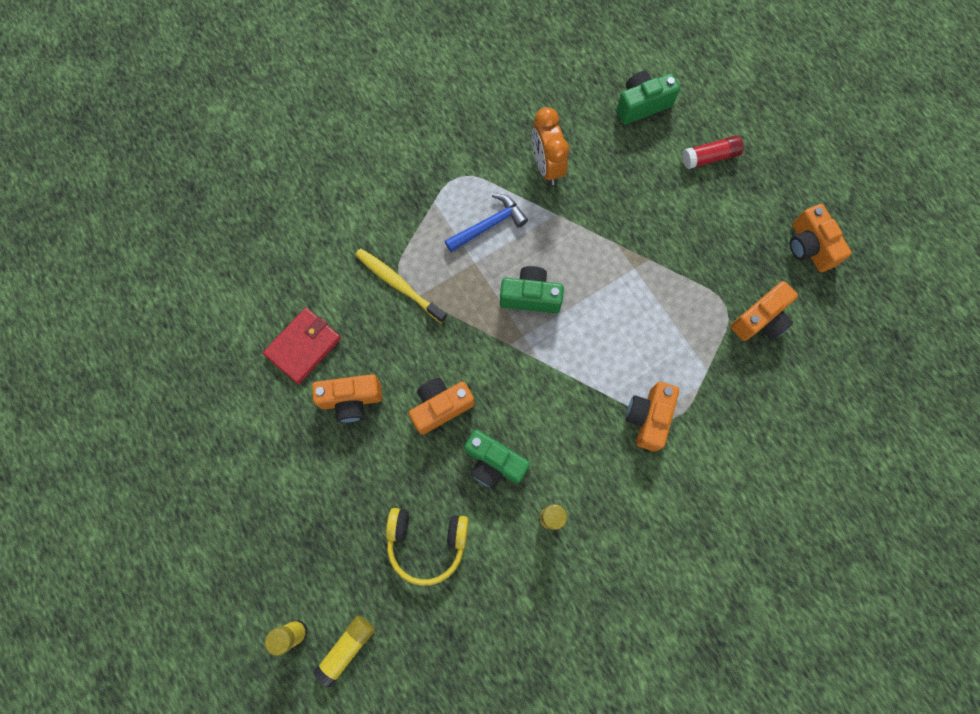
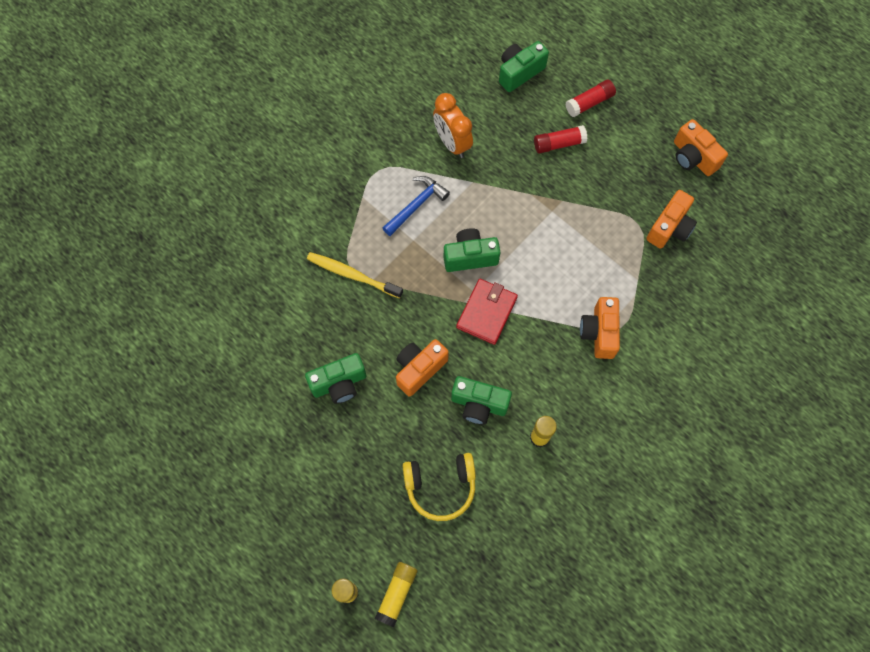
camera: 15 degrees left, 5 degrees down
red wallet [263,308,341,384] -> red wallet moved to [456,279,518,345]
orange camera [312,374,382,423] -> green camera [305,353,366,404]
none -> red glue stick [534,125,587,153]

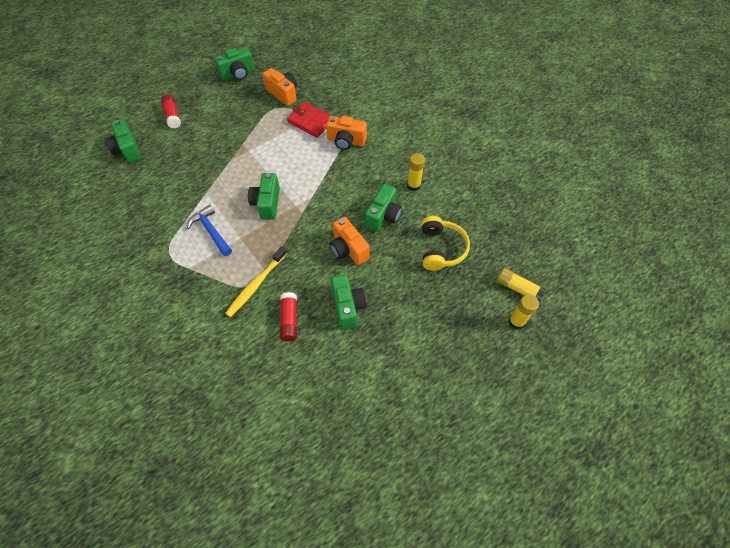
camera: 80 degrees left, 10 degrees down
orange clock [433,93,473,158] -> none
red wallet [456,279,518,345] -> red wallet moved to [287,102,332,138]
red glue stick [534,125,587,153] -> red glue stick moved to [280,292,297,341]
orange camera [674,119,728,176] -> green camera [214,47,254,80]

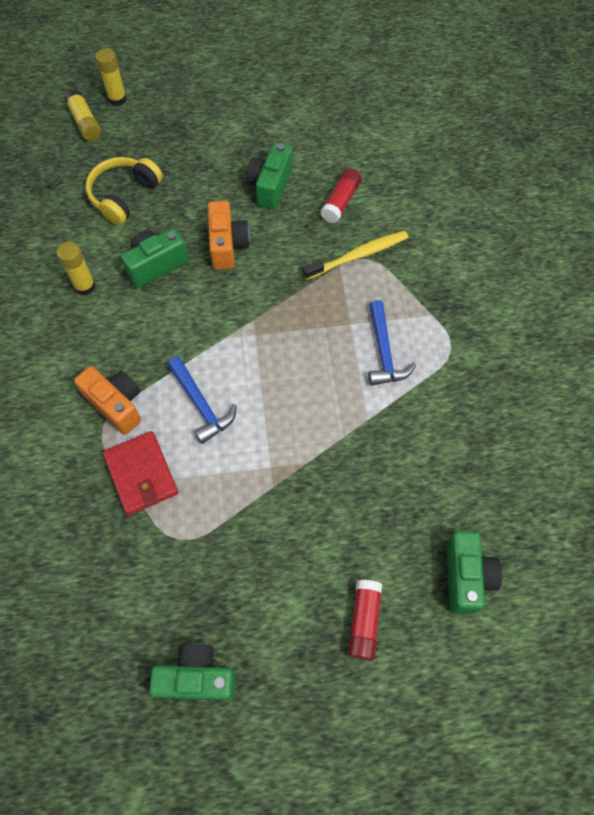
camera: 150 degrees left, 5 degrees up
green camera [248,173,280,220] -> none
orange camera [262,68,297,106] -> none
none -> blue hammer [167,357,237,444]

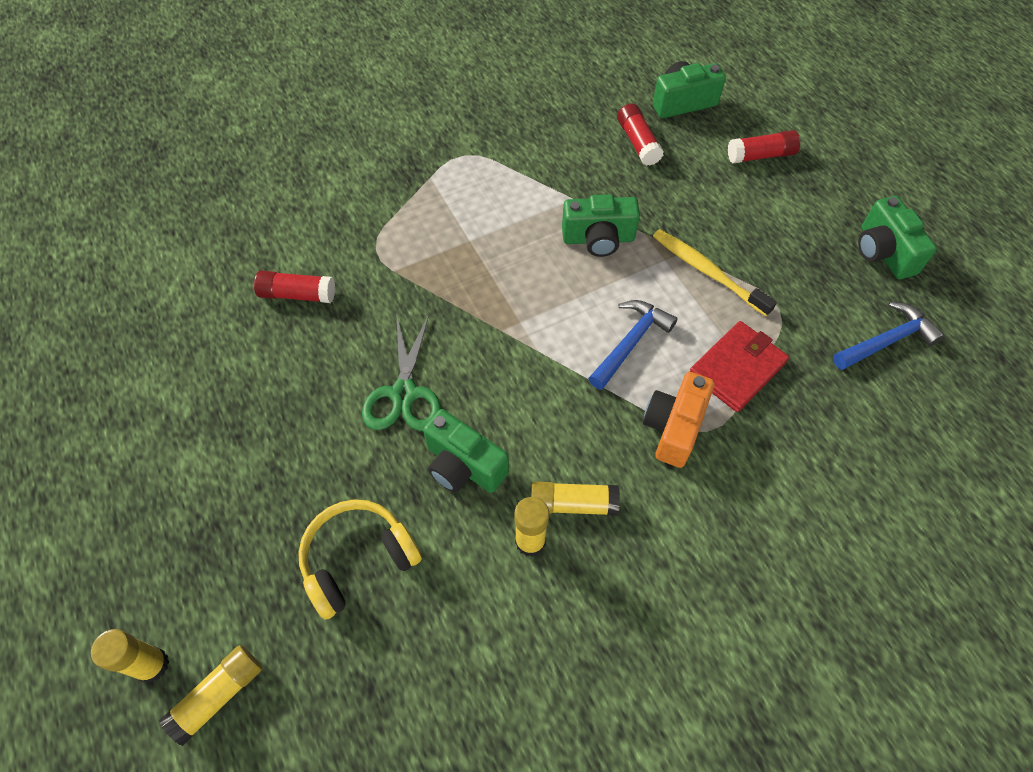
camera: 110 degrees left, 5 degrees down
yellow headphones [86,157,163,225] -> yellow headphones turned 135 degrees clockwise [298,499,422,620]
orange camera [208,201,250,270] -> green scissors [362,313,441,431]
green camera [246,142,293,210] -> green camera moved to [562,194,640,257]
yellow toothbrush [303,231,408,280] -> yellow toothbrush moved to [653,229,777,316]
blue hammer [368,300,416,386] -> blue hammer moved to [833,302,945,370]
none -> yellow glue stick [531,481,620,516]
none -> red glue stick [617,103,664,166]

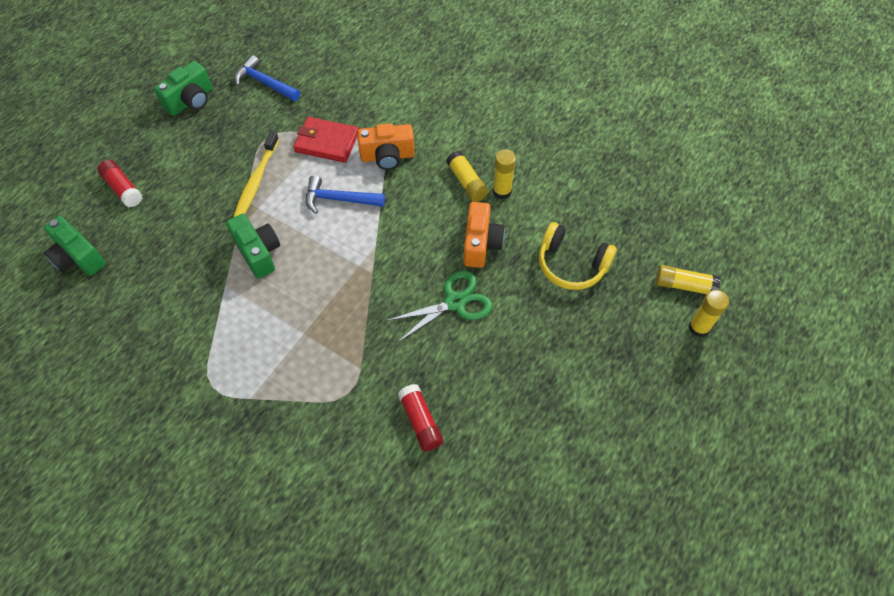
camera: 120 degrees left, 0 degrees up
green camera [423,409,509,493] -> orange camera [464,202,505,268]
red glue stick [617,103,664,166] -> none

